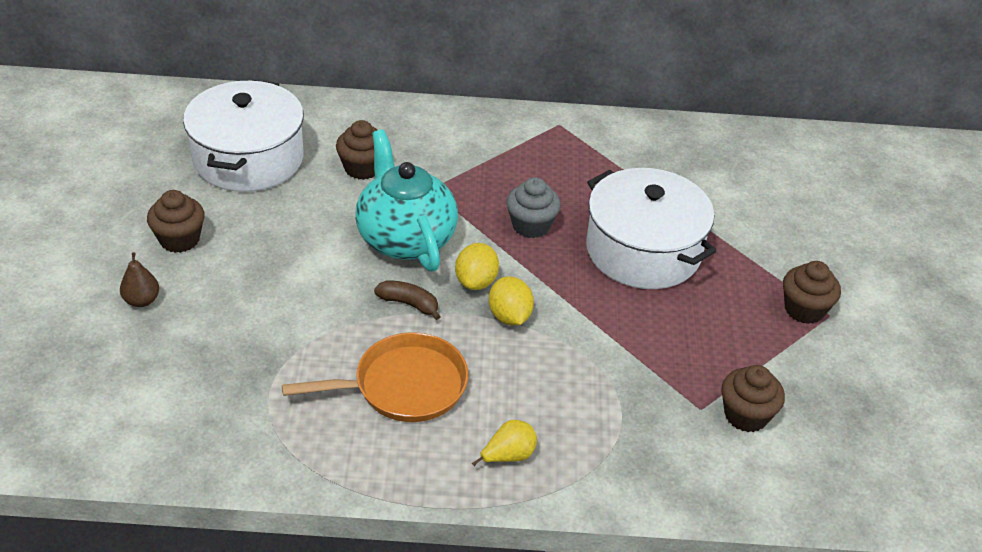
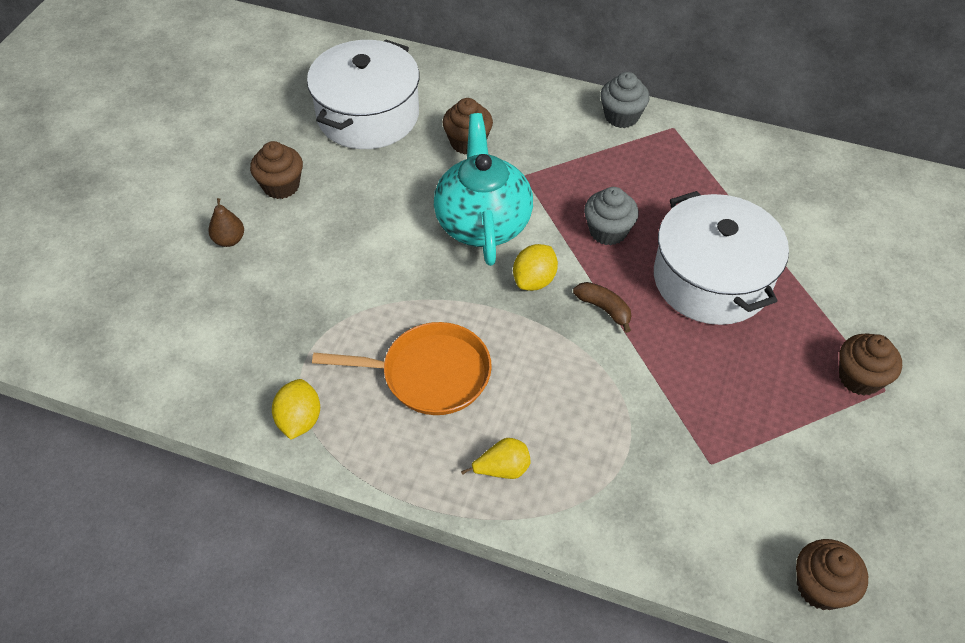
camera: 20 degrees right, 10 degrees up
brown banana [374,280,441,320] -> brown banana moved to [573,282,631,333]
yellow lemon [489,276,534,326] -> yellow lemon moved to [272,379,320,440]
brown cupcake [721,365,785,432] -> brown cupcake moved to [796,539,868,610]
none -> grey cupcake [600,72,650,128]

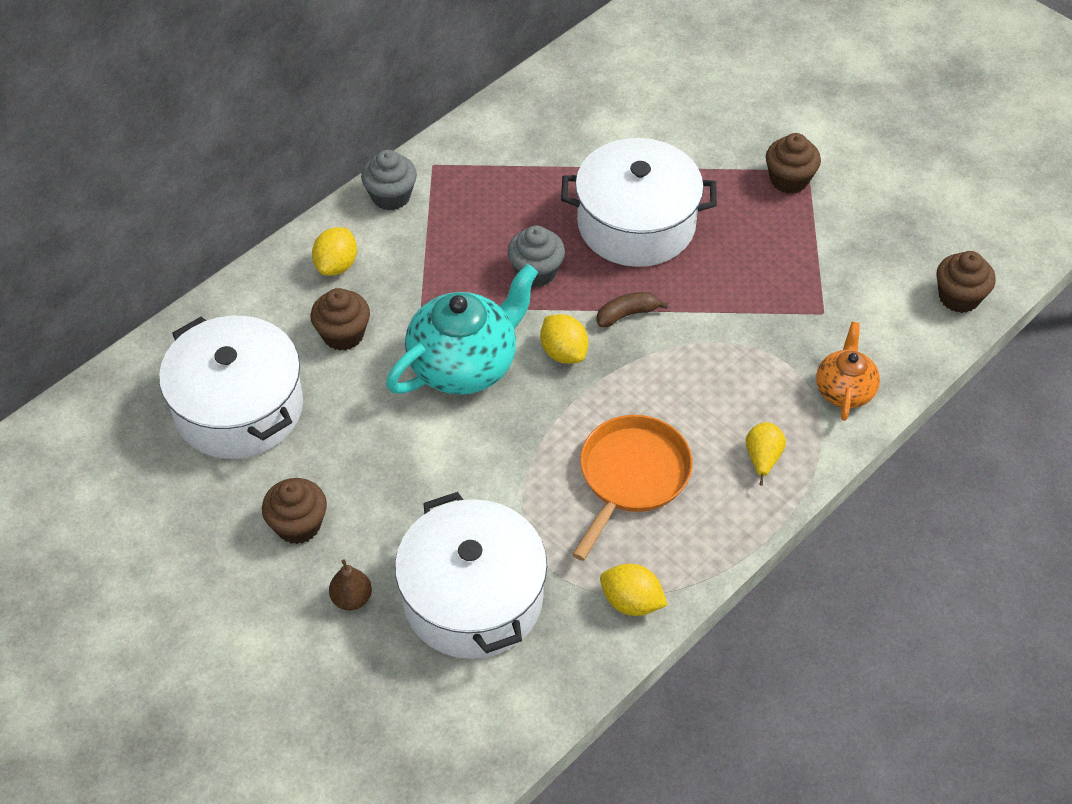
camera: 65 degrees left, 0 degrees up
turquoise teapot [434,113,533,266] -> turquoise teapot turned 120 degrees clockwise [386,264,538,395]
none -> yellow lemon [312,227,357,276]
none -> white pot [395,492,547,659]
none -> orange teapot [816,322,880,421]

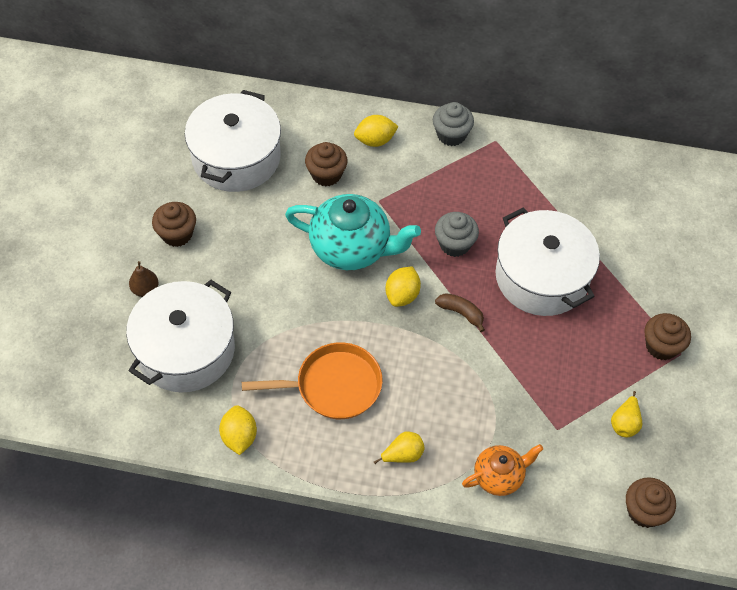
camera: 55 degrees right, 5 degrees up
none -> yellow pear [611,391,642,438]

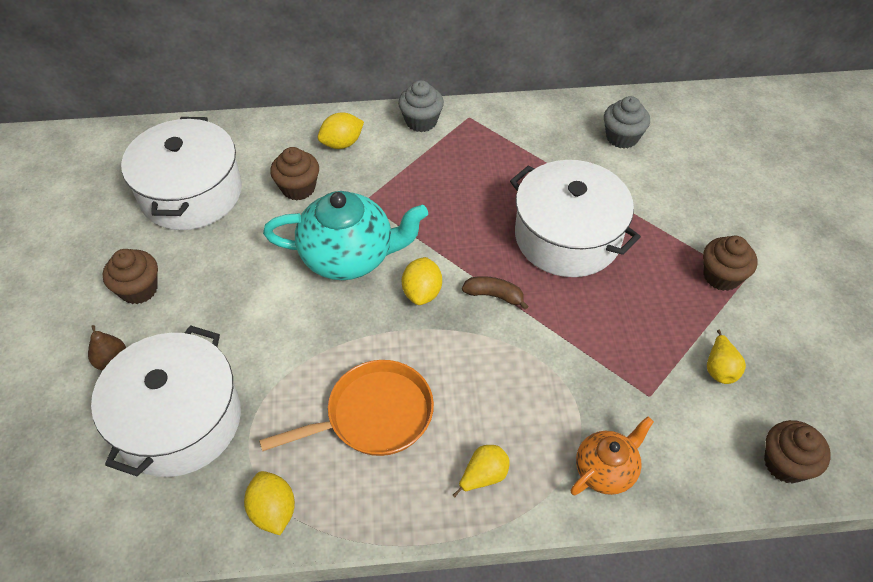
camera: 15 degrees left, 5 degrees down
grey cupcake [435,212,479,257] -> grey cupcake moved to [604,96,650,149]

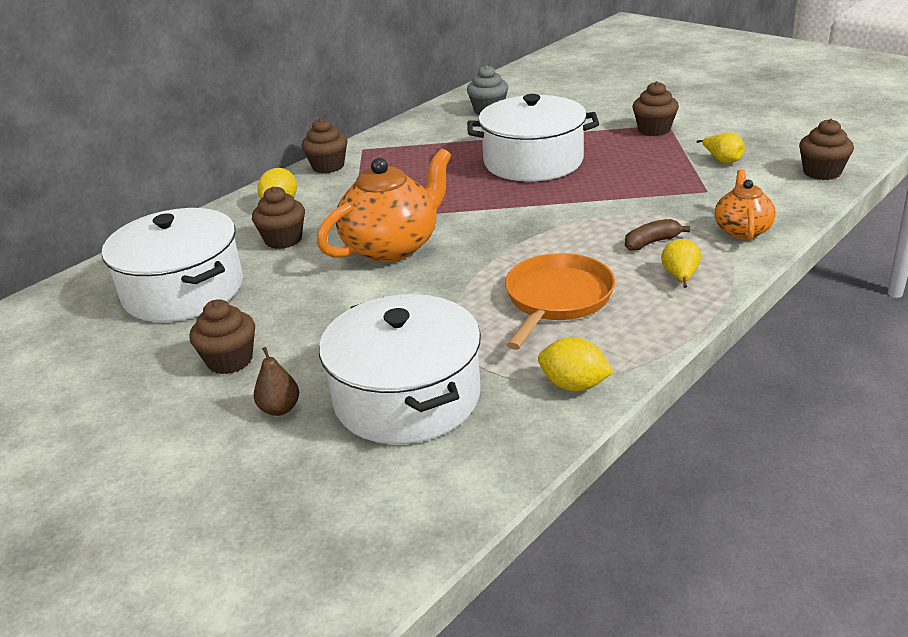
camera: 40 degrees left, 20 degrees down
turquoise teapot [263,191,428,280] -> orange teapot [317,148,451,262]
grey cupcake [398,80,444,132] -> brown cupcake [302,118,348,173]
yellow lemon [402,257,442,305] -> none
brown banana [462,276,529,310] -> brown banana moved to [625,219,690,251]

